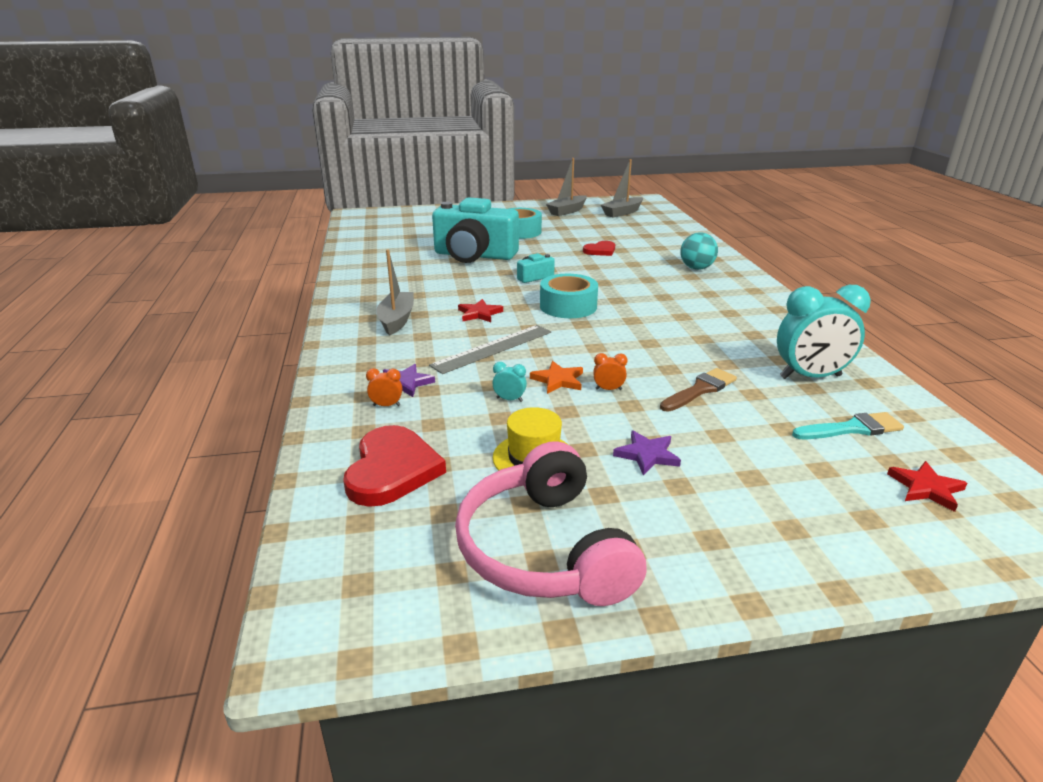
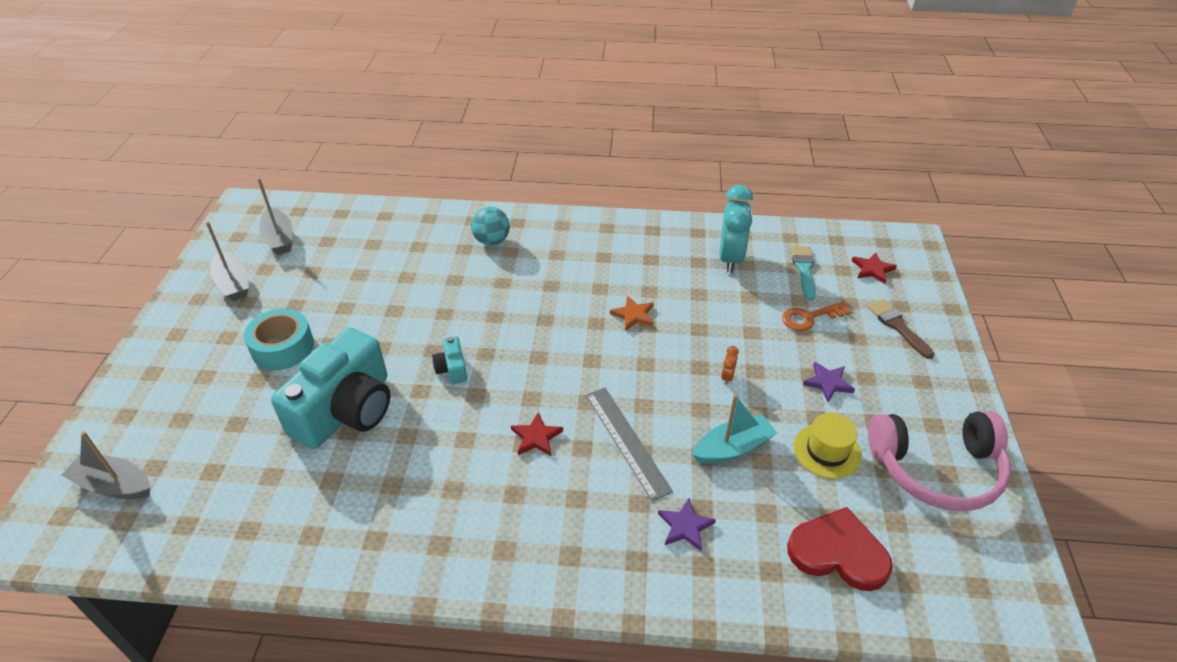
camera: 75 degrees left, 15 degrees up
orange clock [366,368,402,406] -> none
grey boat [376,250,414,336] -> grey boat moved to [62,431,150,499]
turquoise clock [492,362,527,402] -> turquoise boat [692,395,777,464]
orange star [530,361,583,394] -> orange star moved to [610,296,654,331]
turquoise tape [540,274,598,318] -> none
red heart [583,241,615,256] -> none
brown brush [660,368,737,412] -> brown brush moved to [867,299,934,359]
none -> orange key [782,302,851,331]

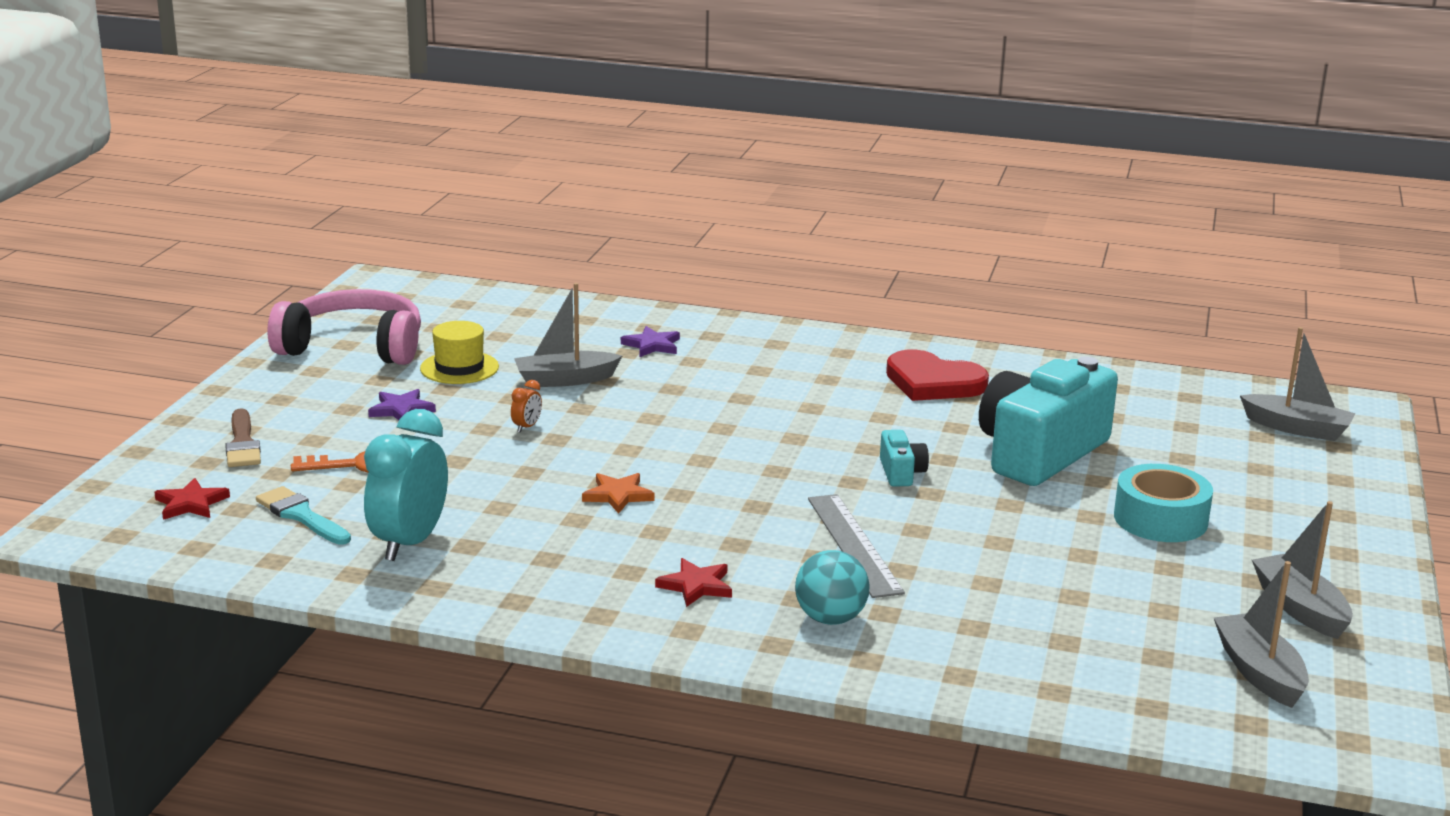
camera: 170 degrees left, 20 degrees down
red star [511,412,563,456] -> red star moved to [655,558,732,607]
grey ruler [586,388,673,501] -> grey ruler moved to [808,494,905,598]
turquoise boat [692,395,777,464] -> grey boat [514,283,622,387]
red heart [787,507,893,591] -> red heart moved to [886,350,989,401]
turquoise brush [791,246,816,300] -> turquoise brush turned 120 degrees clockwise [256,486,351,545]

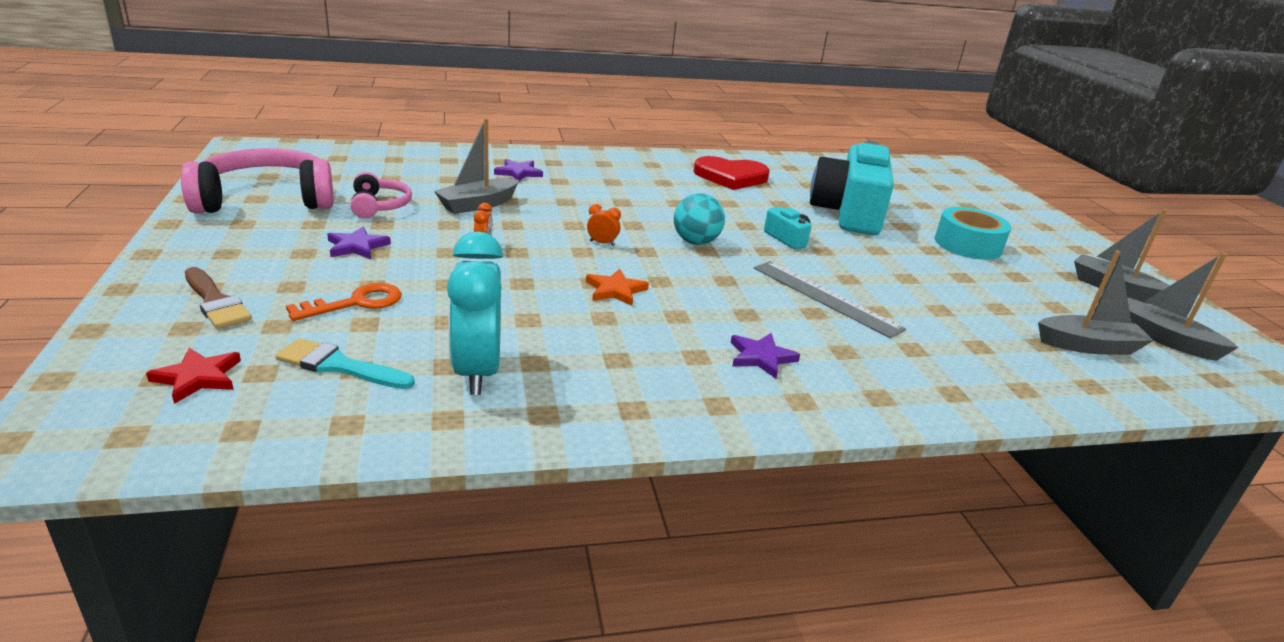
camera: 30 degrees left, 5 degrees up
yellow hat [420,321,499,384] -> pink headphones [351,172,412,218]
red star [655,558,732,607] -> purple star [731,333,800,379]
turquoise ball [795,550,870,625] -> turquoise ball moved to [674,193,725,245]
grey boat [1240,327,1356,441] -> grey boat moved to [1038,250,1154,355]
none -> orange clock [587,204,621,246]

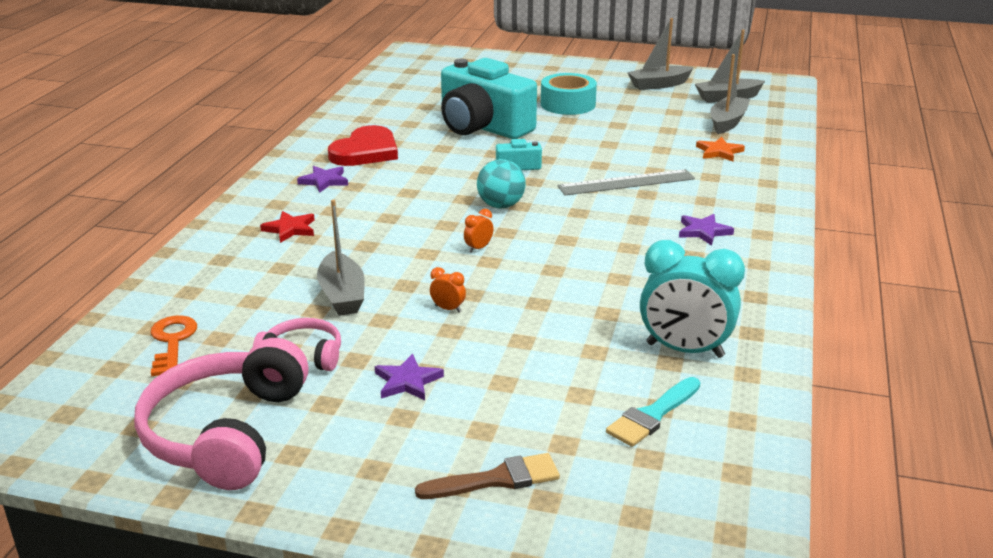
camera: 60 degrees left, 0 degrees up
red star [146,348,241,404] -> red star moved to [260,211,315,243]
orange key [286,283,402,321] -> orange key moved to [151,315,197,376]
purple star [494,159,543,181] -> purple star moved to [297,166,348,193]
orange star [586,269,649,306] -> orange star moved to [696,137,745,161]

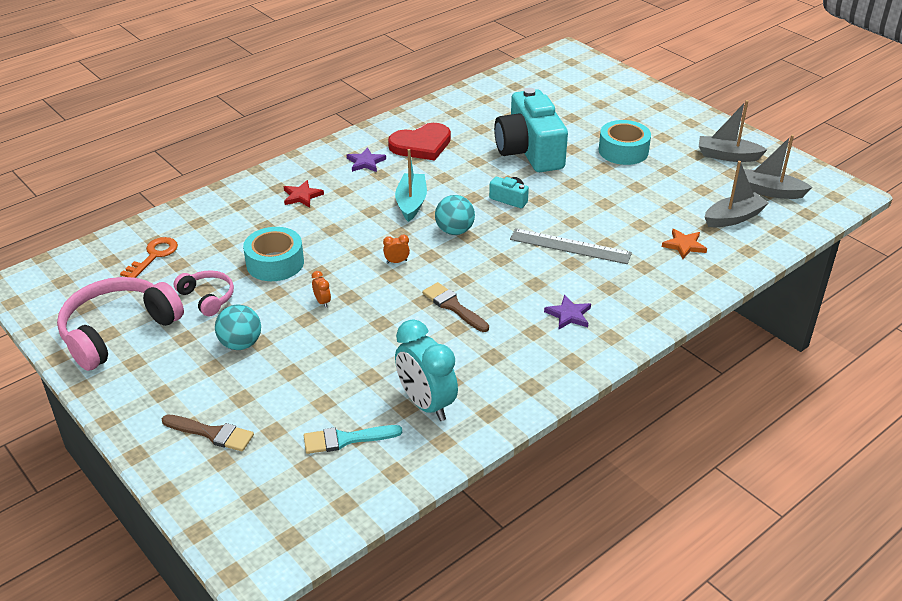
camera: 35 degrees right, 10 degrees up
grey boat [317,200,365,316] -> turquoise tape [243,227,304,281]
purple star [375,354,444,400] -> turquoise ball [215,305,261,350]
none -> turquoise boat [395,149,427,222]
none -> brown brush [422,282,489,332]

